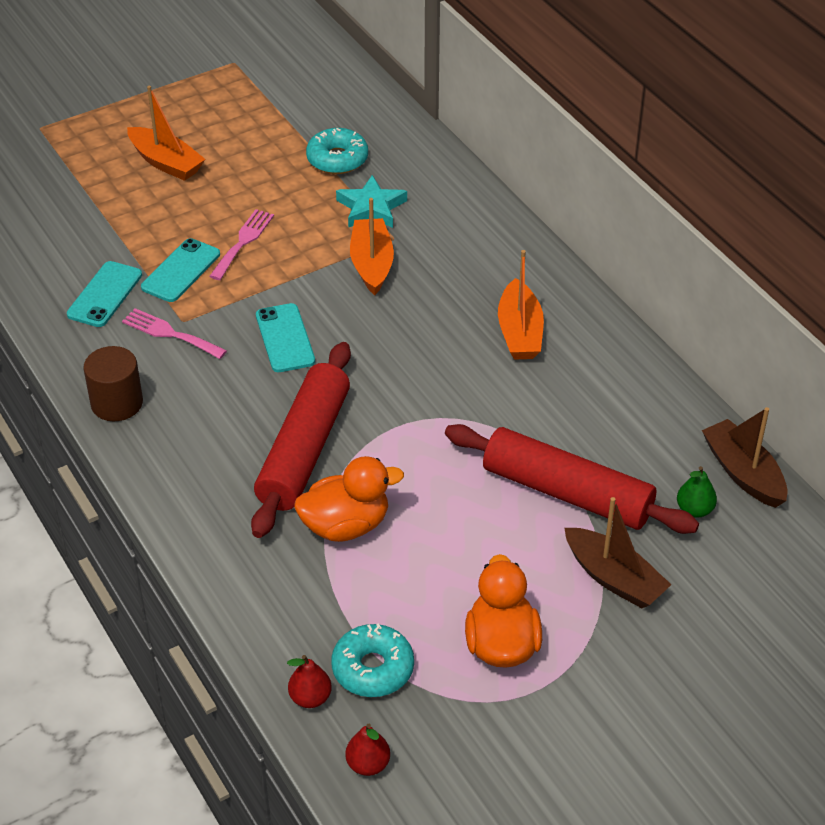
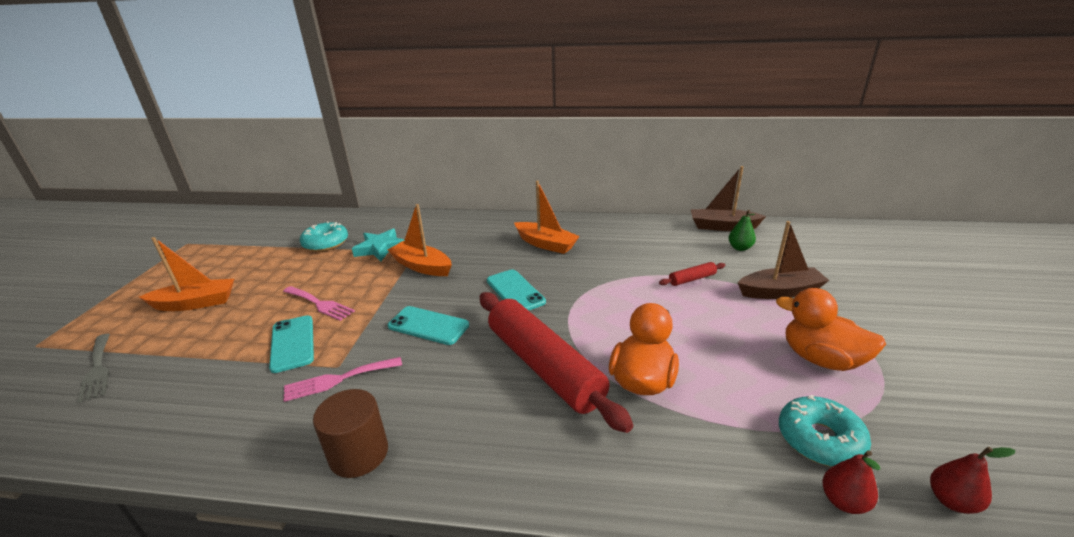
camera: 50 degrees left, 15 degrees down
turquoise phone [67,261,142,327] -> turquoise phone moved to [487,269,546,311]
pink fork [209,209,274,280] -> pink fork turned 150 degrees clockwise [283,286,355,321]
red rolling pin [445,424,699,534] -> red rolling pin [659,262,725,286], size x0.40
none -> grey fork [77,334,110,403]

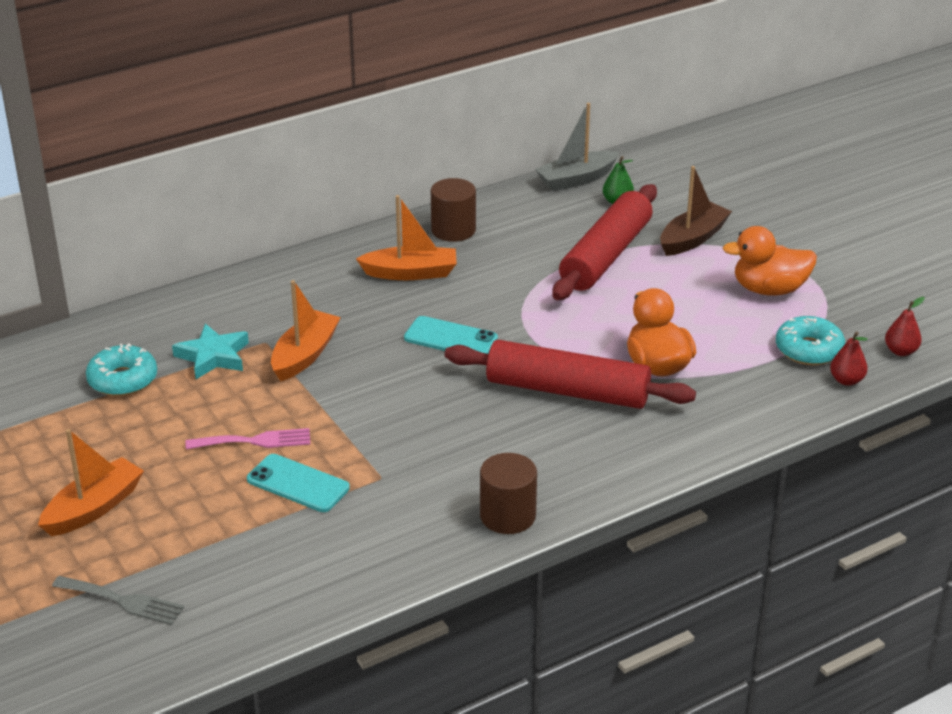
camera: 40 degrees left, 5 degrees up
pink fork [283,357,402,402] -> none
orange boat [388,204,452,276] -> orange boat turned 120 degrees clockwise [271,280,341,381]
turquoise phone [388,306,469,345] -> none
red rolling pin [659,262,725,286] -> red rolling pin [552,184,657,300], size x2.48
brown boat [691,166,766,231] -> grey boat [535,103,620,191]
none -> brown cylinder [431,178,476,242]

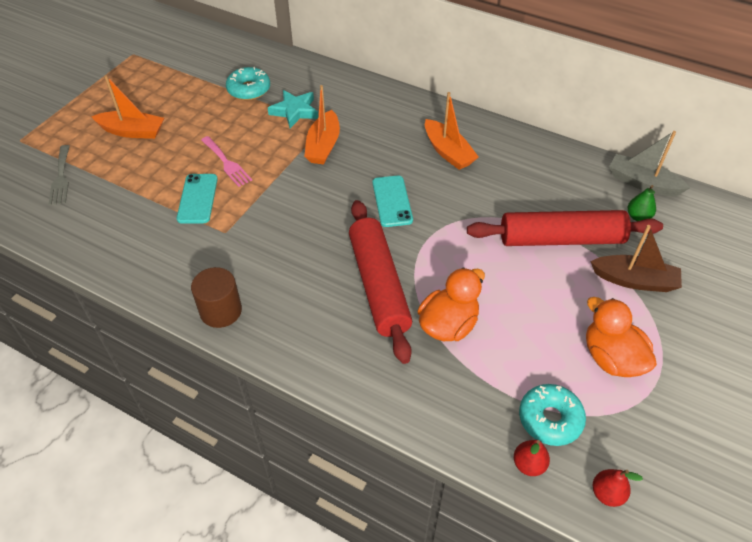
camera: 60 degrees right, 15 degrees up
orange boat [271,280,341,381] -> orange boat turned 105 degrees clockwise [304,85,340,165]
brown cylinder [431,178,476,242] -> none

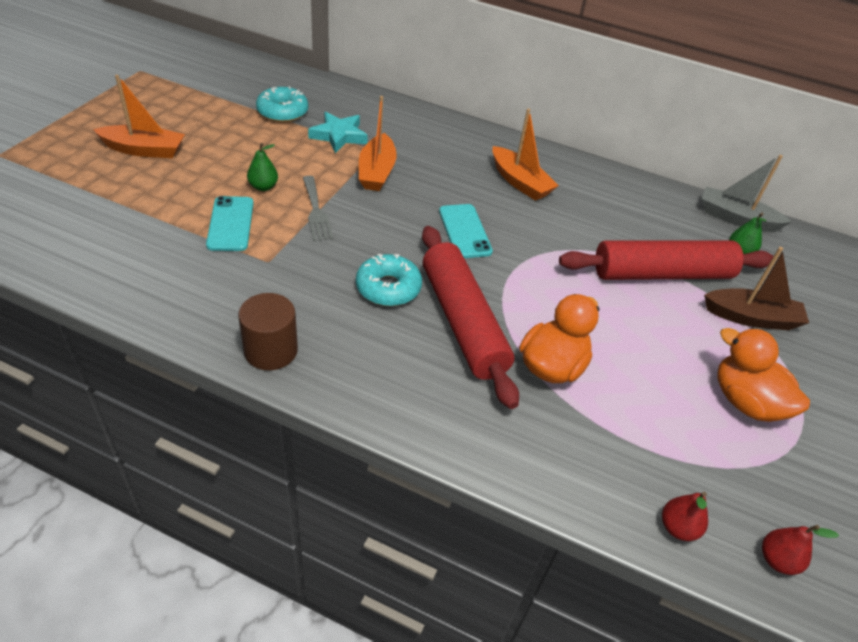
camera: 10 degrees left, 5 degrees down
grey fork [49,145,70,205] -> grey fork moved to [303,176,333,241]
pink fork [201,136,252,187] -> green pear [247,143,278,191]
turquoise donut [519,384,586,446] -> turquoise donut moved to [356,254,422,306]

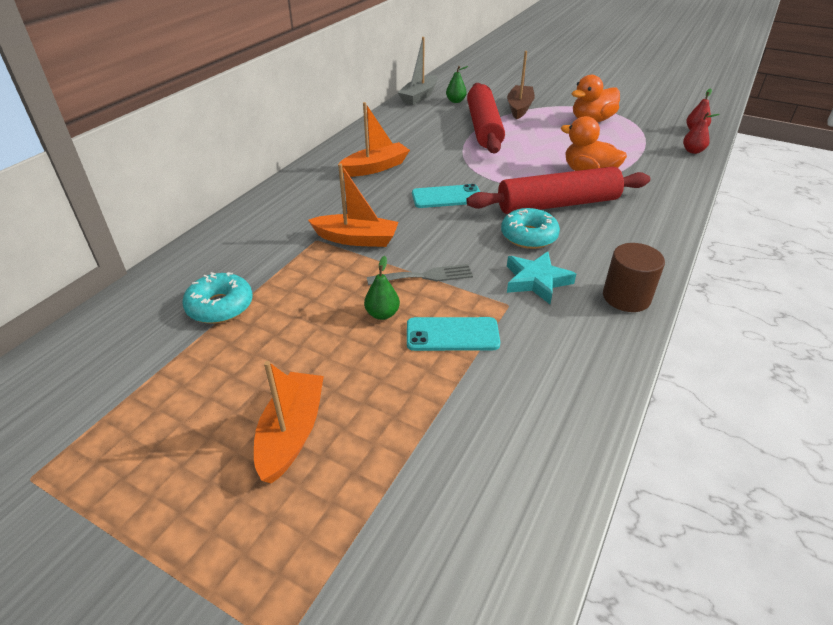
camera: 80 degrees left, 5 degrees down
turquoise star [308,112,368,153] -> turquoise star moved to [507,251,576,304]

